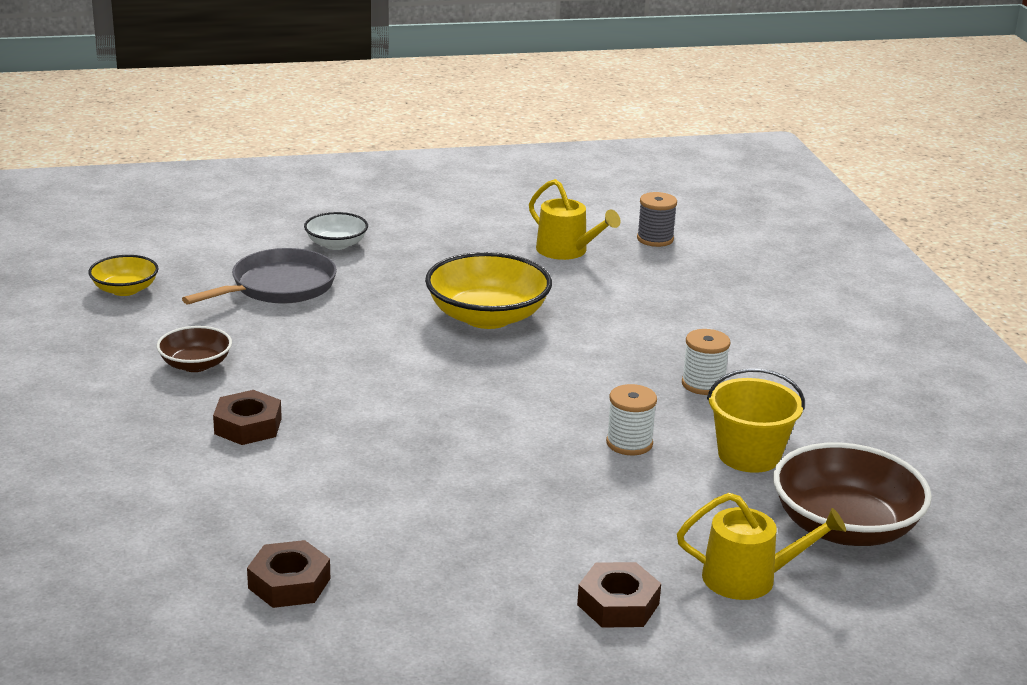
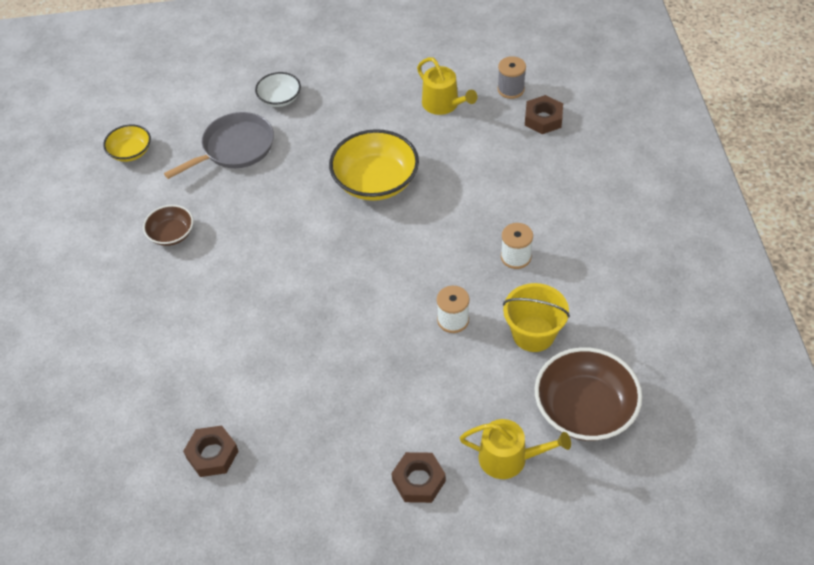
camera: 10 degrees right, 25 degrees up
brown nut [213,390,282,445] -> brown nut moved to [525,95,563,134]

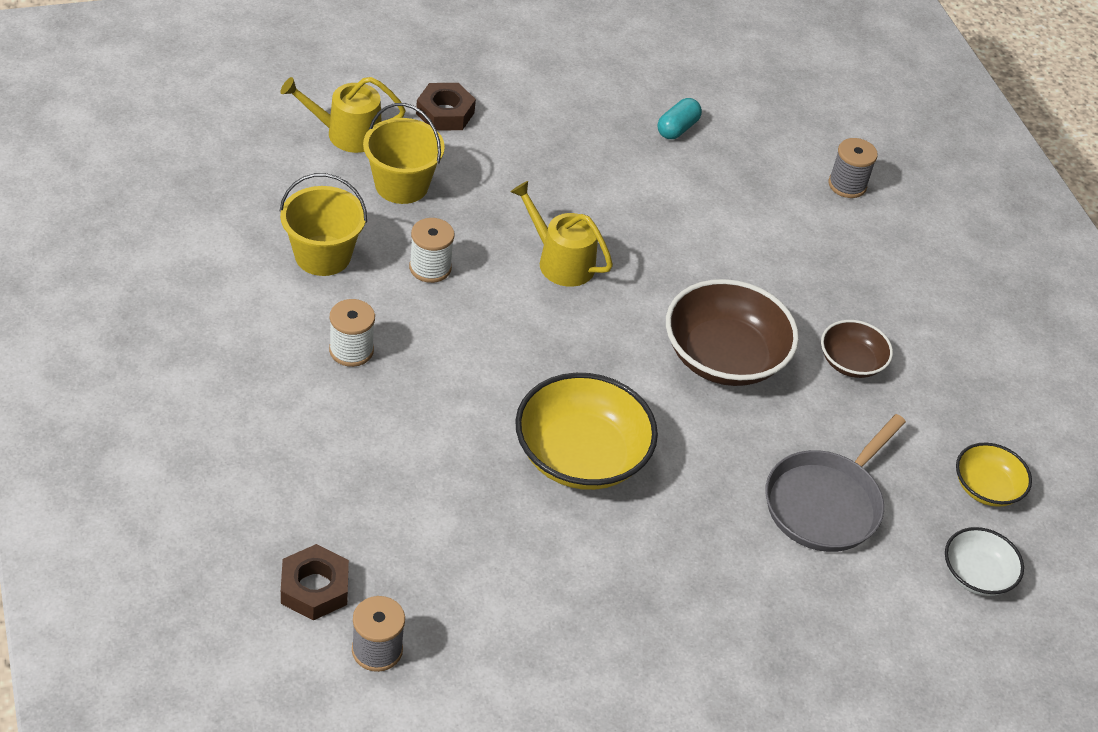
camera: 160 degrees right, 5 degrees down
brown nut [183,426,238,477] -> turquoise capsule [657,98,702,139]
white bowl [255,72,301,107] -> white bowl moved to [945,527,1024,596]
yellow watering can [417,57,477,115] -> yellow watering can moved to [511,181,613,287]
brown bowl [535,347,642,441] -> brown bowl moved to [666,279,799,386]
none -> yellow bucket [363,103,445,204]
none -> grey spool [829,138,878,198]

